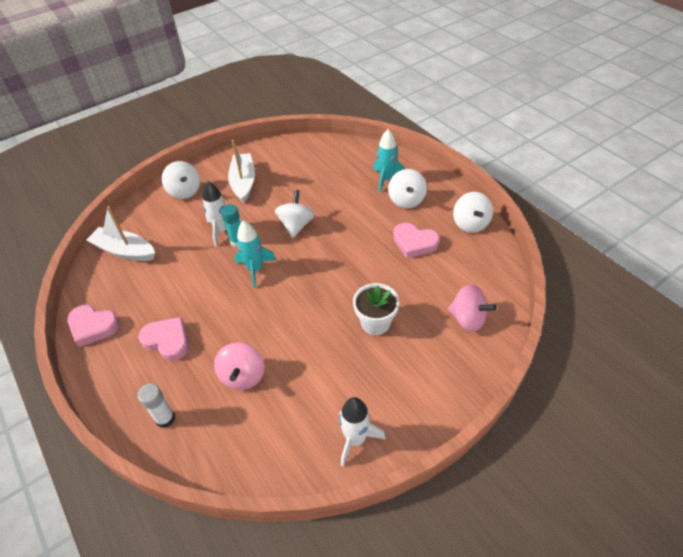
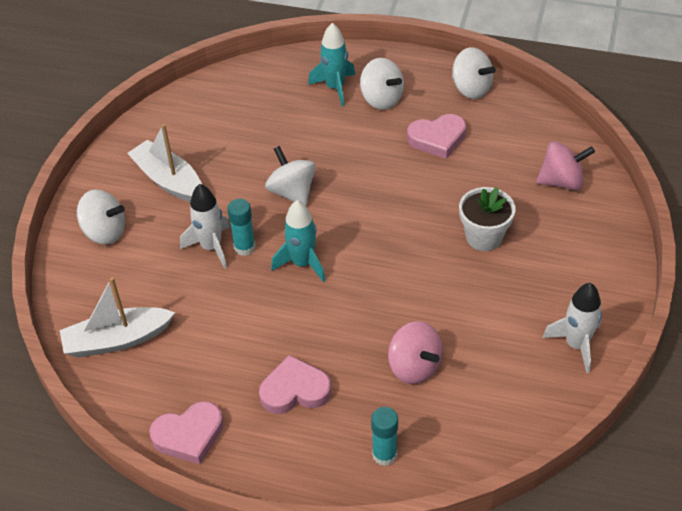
camera: 40 degrees left, 0 degrees up
white glue stick [138,383,175,428] -> turquoise glue stick [371,407,398,466]

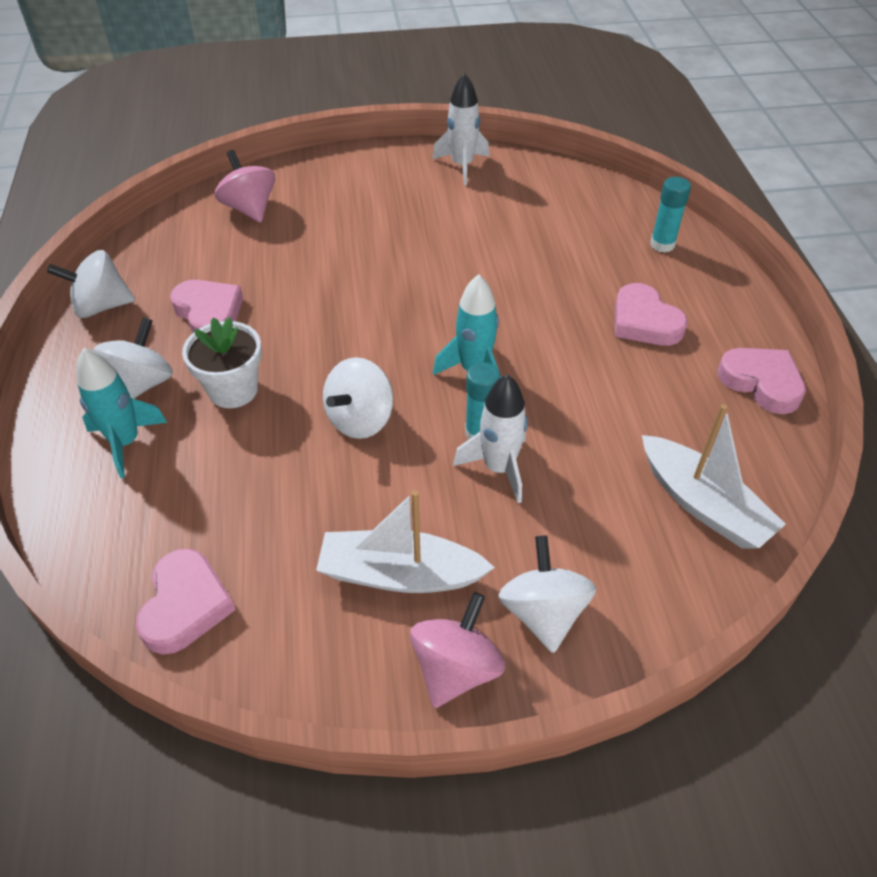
camera: 115 degrees left, 0 degrees up
white boat [127,124,202,202] -> white boat turned 75 degrees clockwise [316,490,495,593]
pink spinning top [388,321,443,384] -> pink spinning top moved to [410,592,505,708]
white spinning top [452,47,496,99] -> white spinning top turned 120 degrees counterclockwise [47,250,135,318]
white flower pot [459,187,516,251] -> white flower pot moved to [182,317,262,408]
none -> pink heart [136,549,236,654]

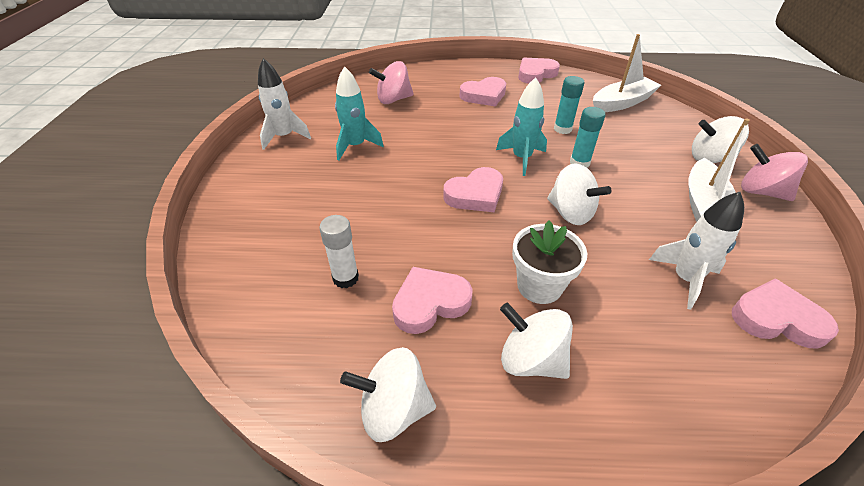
camera: 80 degrees left, 5 degrees down
white spinning top [47,250,135,318] -> white spinning top turned 90 degrees clockwise [340,347,436,442]
turquoise rocket [77,348,167,478] -> turquoise rocket moved to [335,66,384,160]
pink spinning top [215,150,275,223] -> pink spinning top moved to [369,61,414,104]
white rocket [453,374,528,503] -> white rocket moved to [649,192,744,310]
turquoise glue stick [650,177,691,253] -> turquoise glue stick moved to [554,76,584,134]
none -> white glue stick [319,215,359,288]
none -> pink heart [443,167,503,212]

